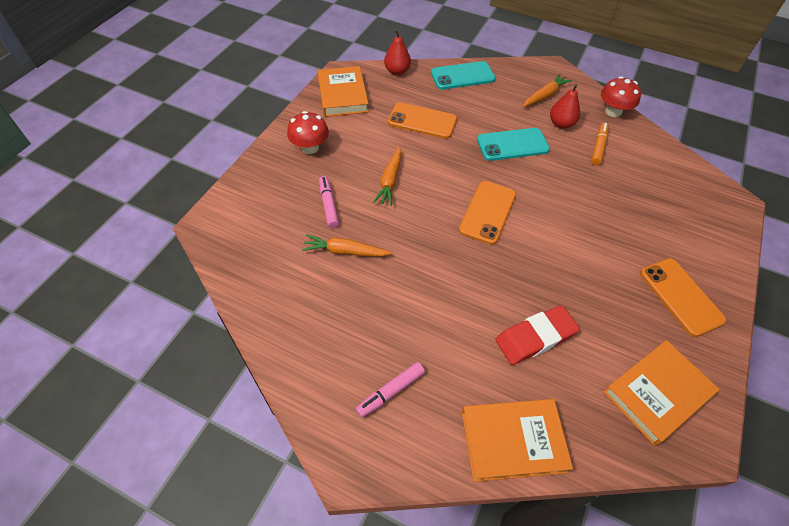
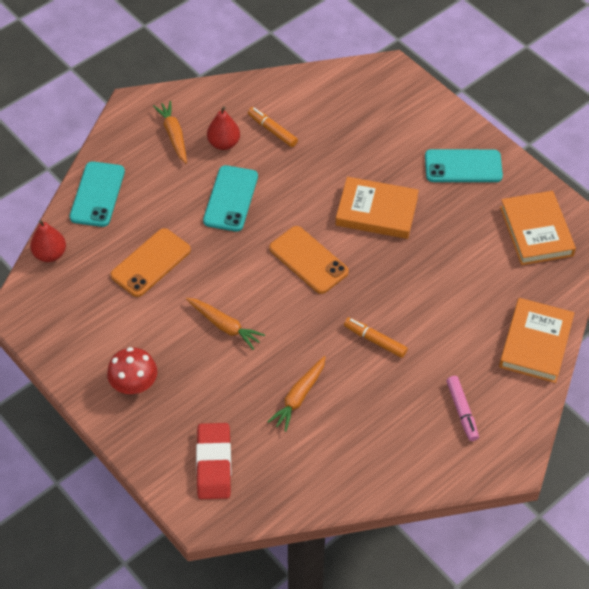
camera: 65 degrees left, 0 degrees up
orange book [317,66,369,117] -> orange book moved to [336,177,419,239]
pink marker [319,176,339,228] -> none
red eraser [495,305,580,365] -> red eraser moved to [196,423,231,499]
red mushroom [601,76,641,117] -> none
orange phone [640,258,726,337] -> turquoise phone [425,149,503,182]
none -> orange marker [344,317,408,358]

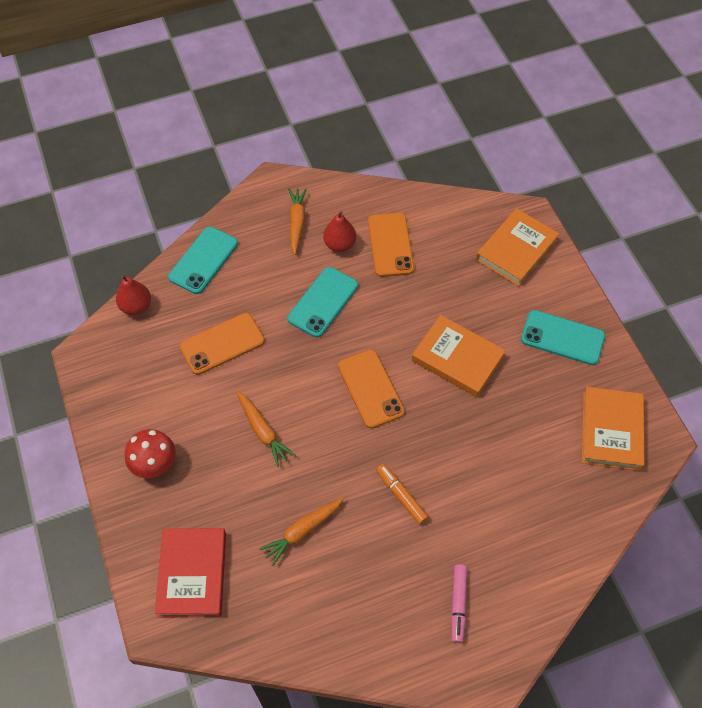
camera: 20 degrees right, 5 degrees up
red eraser [196,423,231,499] -> red book [155,528,226,618]
orange marker [248,107,298,147] -> orange phone [368,213,414,277]
orange book [499,298,574,383] -> orange book moved to [476,208,559,287]

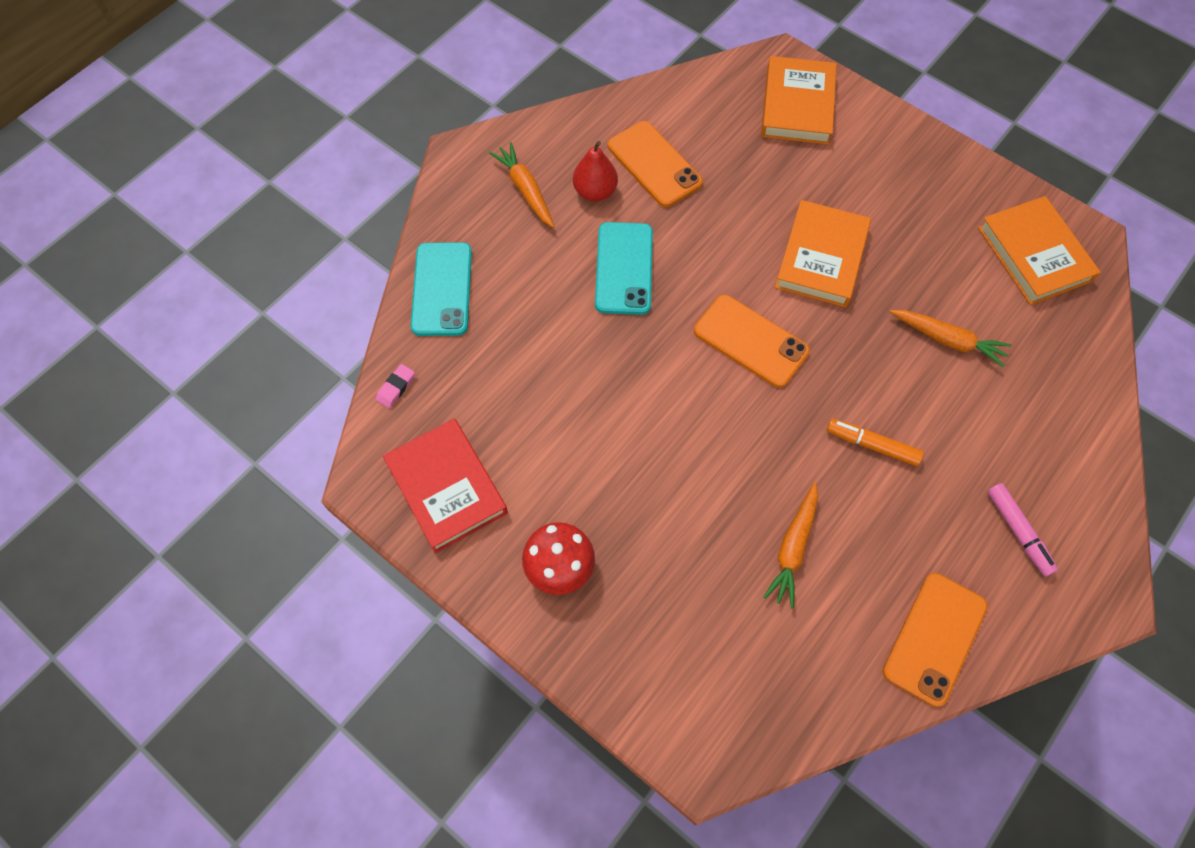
camera: 30 degrees left, 5 degrees up
red pear [116,275,151,315] -> pink eraser [376,364,415,408]
red book [155,528,226,618] -> red book moved to [383,419,508,553]
orange phone [180,313,265,375] -> orange phone moved to [883,573,988,707]
orange carrot [236,391,295,467] -> orange carrot moved to [890,310,1012,367]
orange book [412,315,506,397] -> orange book turned 75 degrees counterclockwise [775,200,871,307]
turquoise phone [521,310,605,365] -> none

